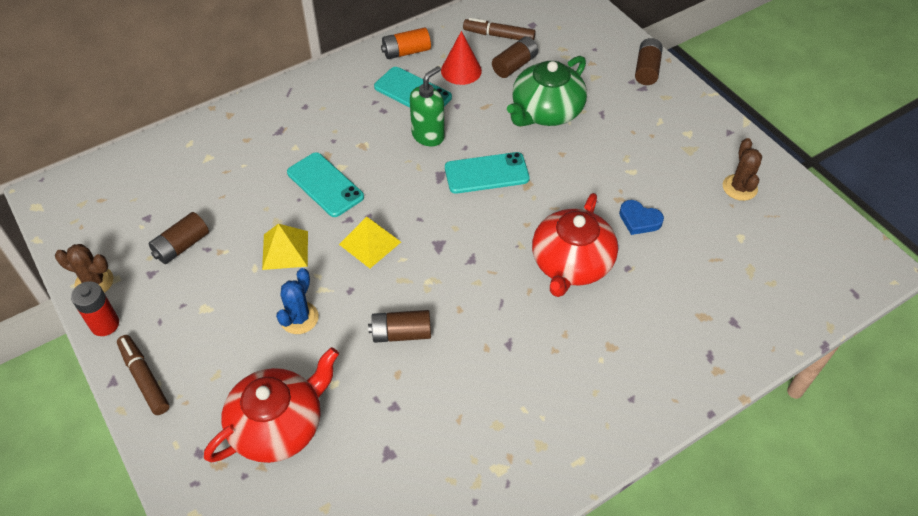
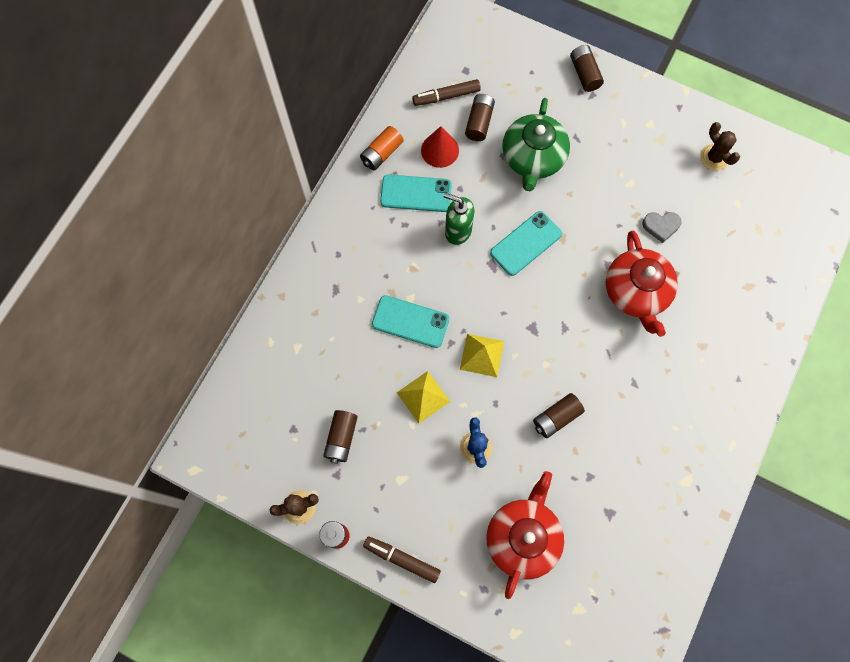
camera: 30 degrees left, 20 degrees up
green soap dispenser [410,66,445,146] -> green soap dispenser turned 75 degrees counterclockwise [444,193,474,245]
blue heart [619,200,664,235] -> grey heart [642,212,682,243]

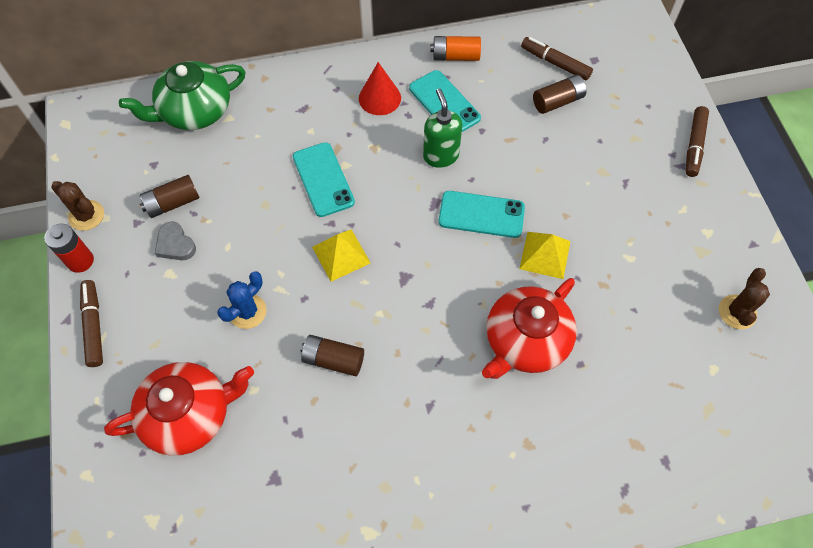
camera: 50 degrees right, 10 degrees down
yellow pyramid [397,371,450,423] -> yellow pyramid moved to [519,232,570,279]
red cone [421,126,459,168] -> red cone moved to [359,62,401,115]
green teapot [502,98,570,191] -> green teapot moved to [119,61,245,130]
brown battery [570,45,604,92] -> brown marker [686,106,709,177]
grey heart [642,212,682,243] -> grey heart moved to [155,221,196,260]

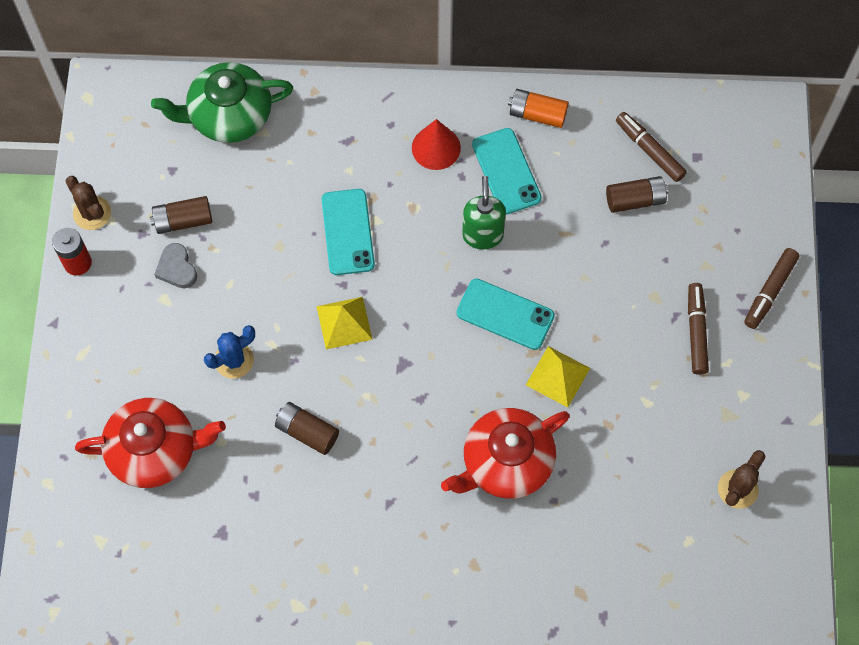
camera: 15 degrees right, 5 degrees up
brown marker [80,280,103,367] -> brown marker moved to [688,283,709,375]

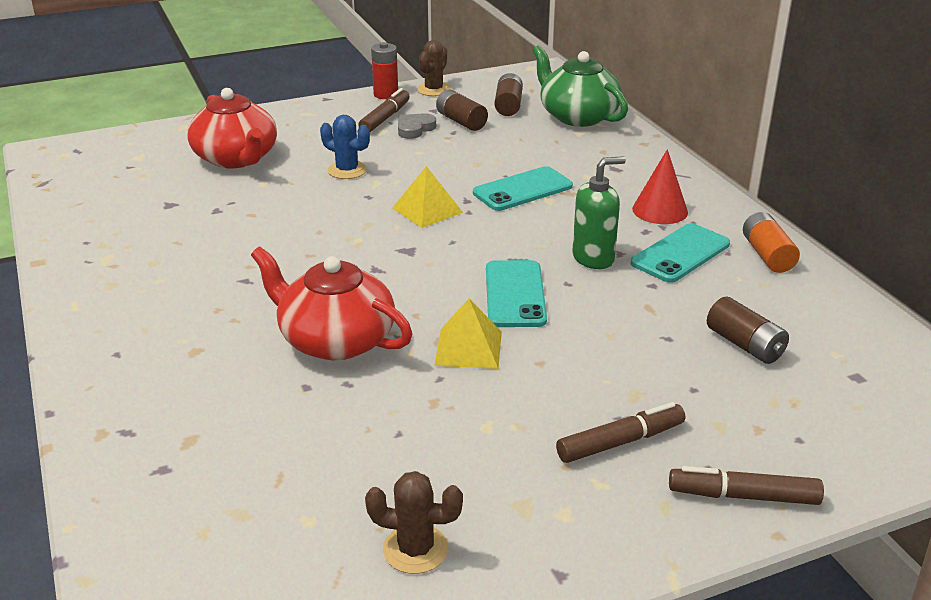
camera: 65 degrees right, 35 degrees down
brown battery [275,402,339,455] -> brown battery moved to [495,73,523,116]
brown marker [616,112,687,182] -> brown marker moved to [358,88,410,132]

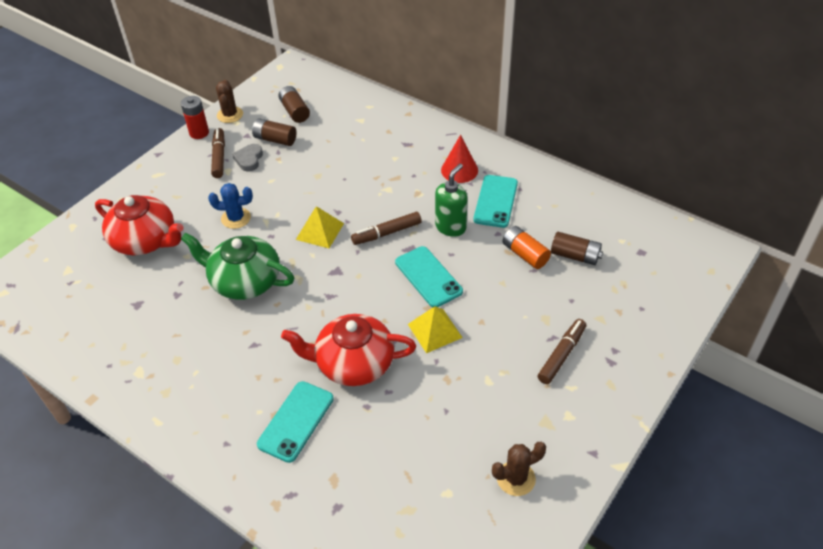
camera: 30 degrees left, 15 degrees up
turquoise phone [473,166,573,211] -> turquoise phone moved to [257,381,334,463]
green teapot [533,45,628,127] -> green teapot moved to [181,233,294,300]
brown marker [669,466,824,505] -> brown marker moved to [351,212,422,245]
orange battery [743,212,800,273] -> orange battery moved to [502,226,551,269]

